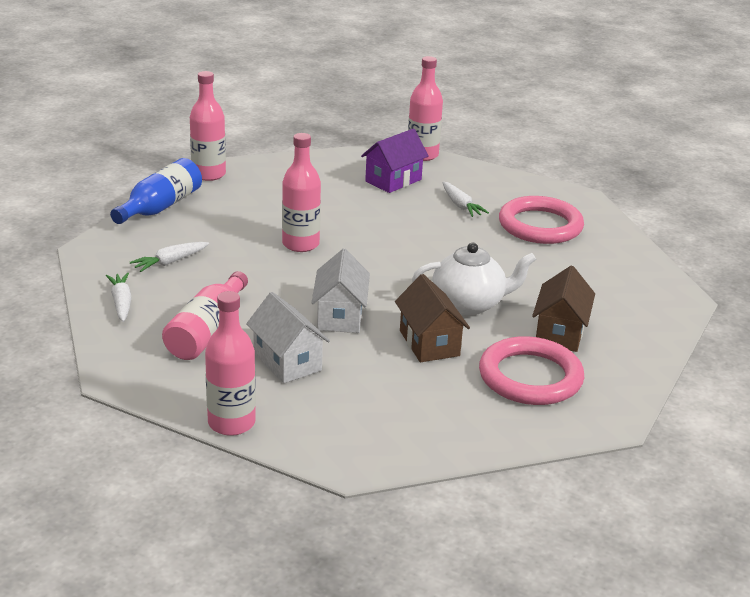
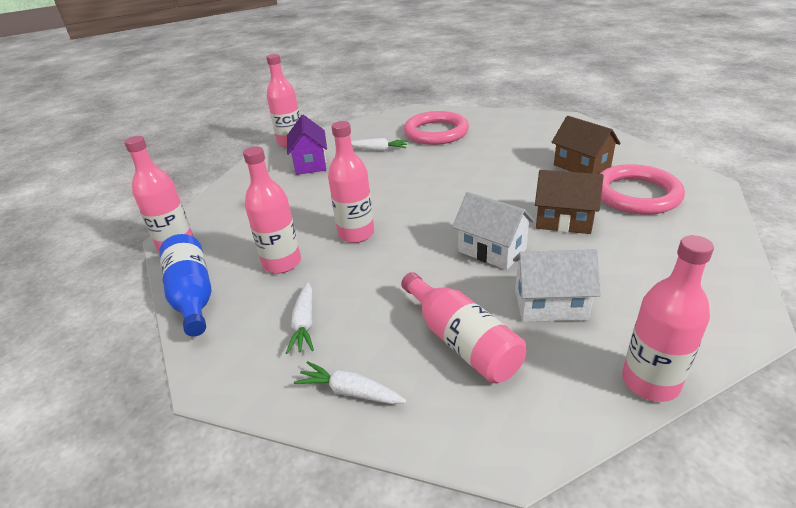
camera: 50 degrees left, 5 degrees up
white teapot [412,243,536,315] -> none
none -> pink bottle [243,146,301,273]

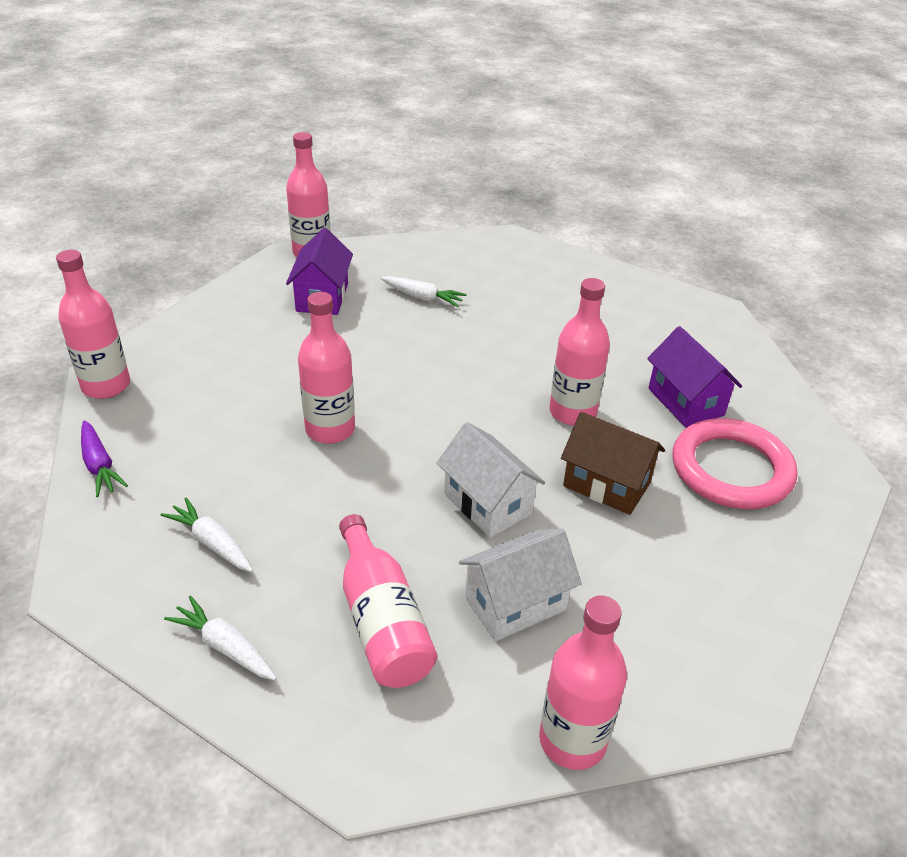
camera: 10 degrees right, 5 degrees up
blue bottle [159,234,212,336] -> purple carrot [81,420,128,497]
pink bottle [243,146,301,273] -> pink bottle moved to [550,278,610,426]
white carrot [286,282,314,354] -> white carrot turned 120 degrees clockwise [161,497,253,572]
pink ring [404,111,469,145] -> none
white house [513,249,601,322] -> white house turned 45 degrees counterclockwise [459,528,582,641]
brown house [551,116,621,174] -> purple house [647,326,742,427]

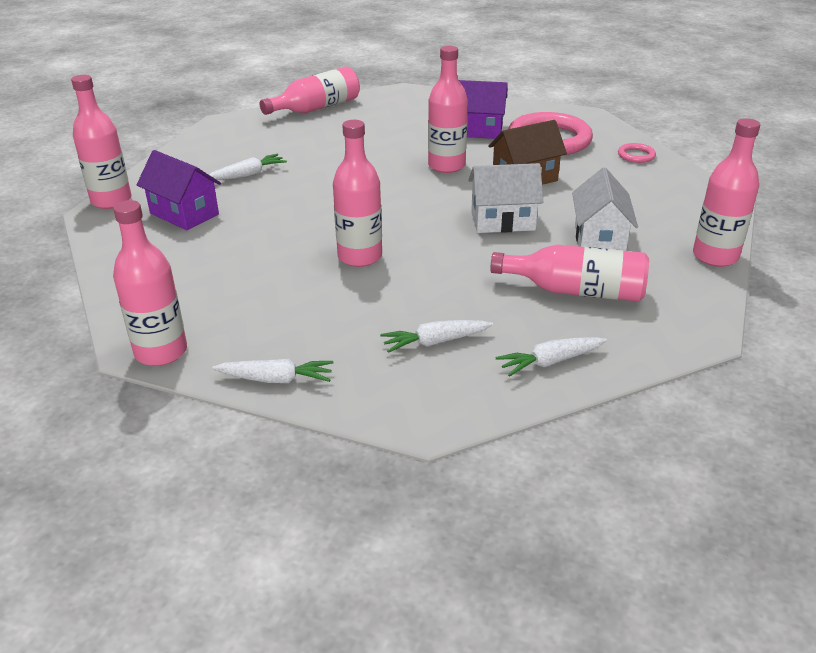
camera: 55 degrees left, 5 degrees down
purple carrot [81,420,128,497] -> white carrot [212,359,334,383]
none -> pink bottle [260,66,360,115]
none -> pink ring [618,143,656,163]

